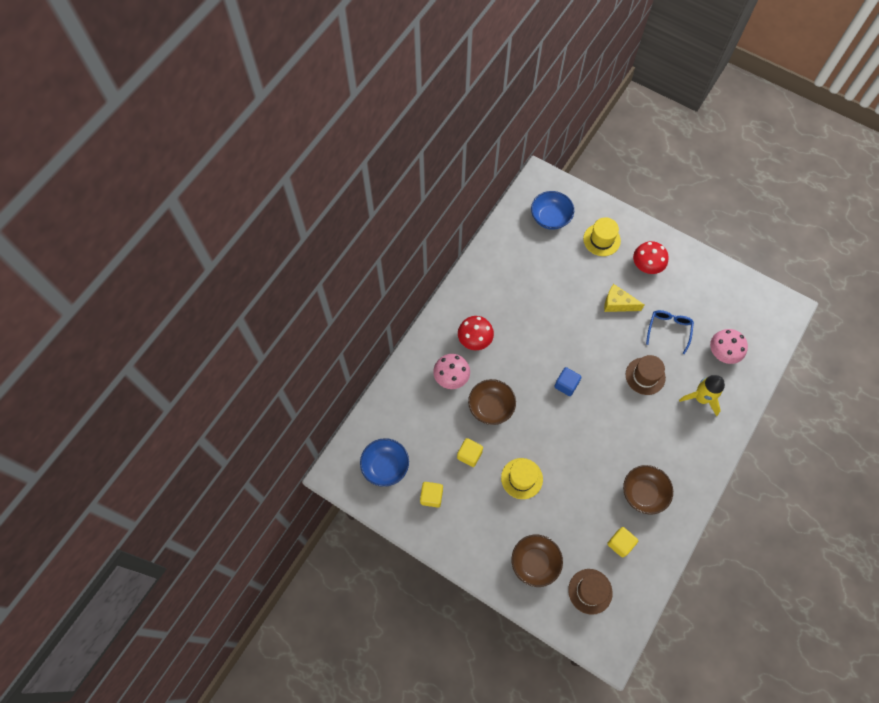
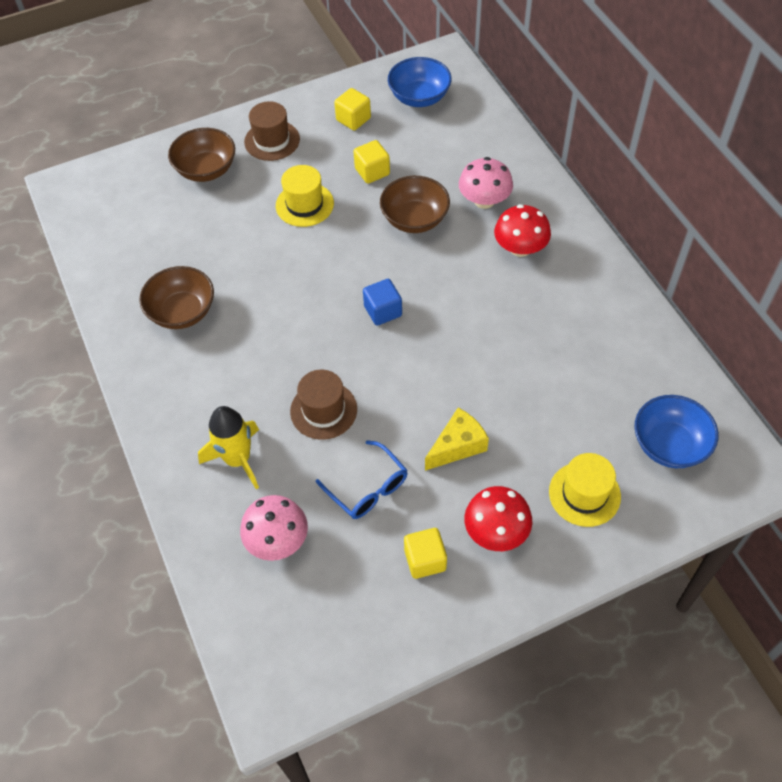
camera: 125 degrees right, 10 degrees down
brown hat [568,569,613,615] -> brown hat moved to [244,101,300,161]
yellow cube [607,527,638,558] -> yellow cube moved to [404,528,447,579]

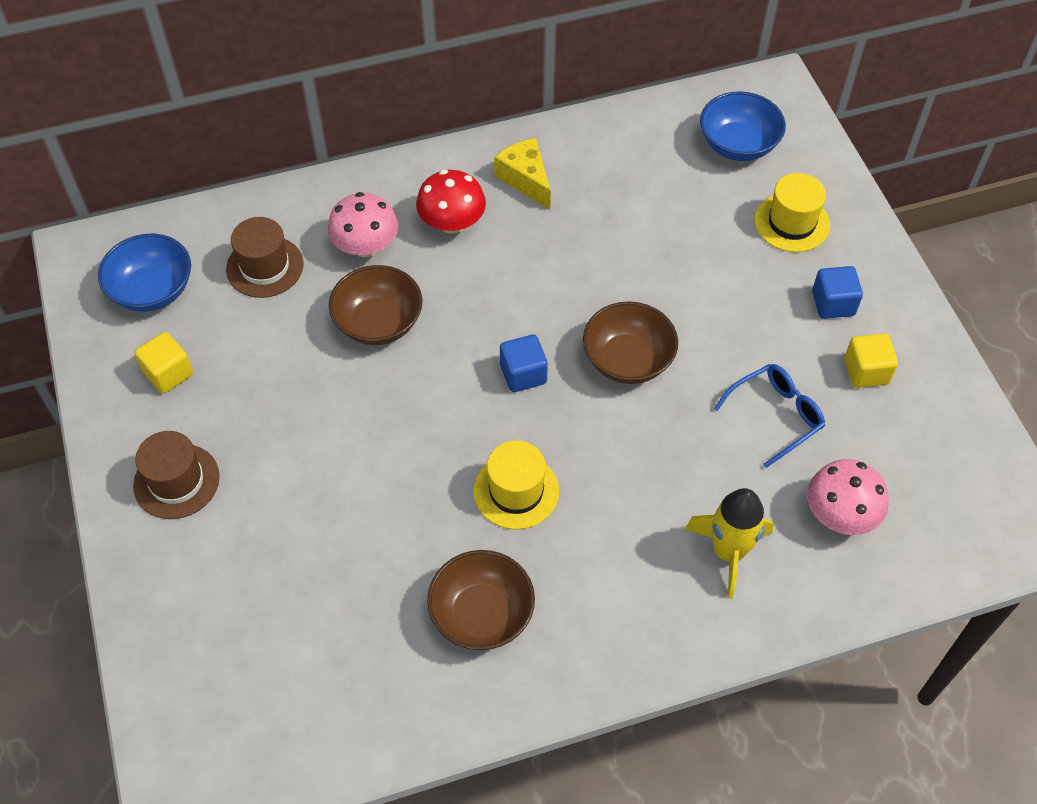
camera: 85 degrees left, 0 degrees up
brown bowl [168,128,235,182] -> brown bowl moved to [583,301,678,384]
yellow hat [276,165,334,227] -> yellow hat moved to [474,441,559,530]
brown hat [290,370,357,440] -> brown hat moved to [226,217,303,298]
yellow cube [353,140,390,184] -> none
yellow cheese [425,408,489,471] -> yellow cheese moved to [494,138,551,210]
red mushroom [464,486,532,551] -> blue cube [812,266,863,319]

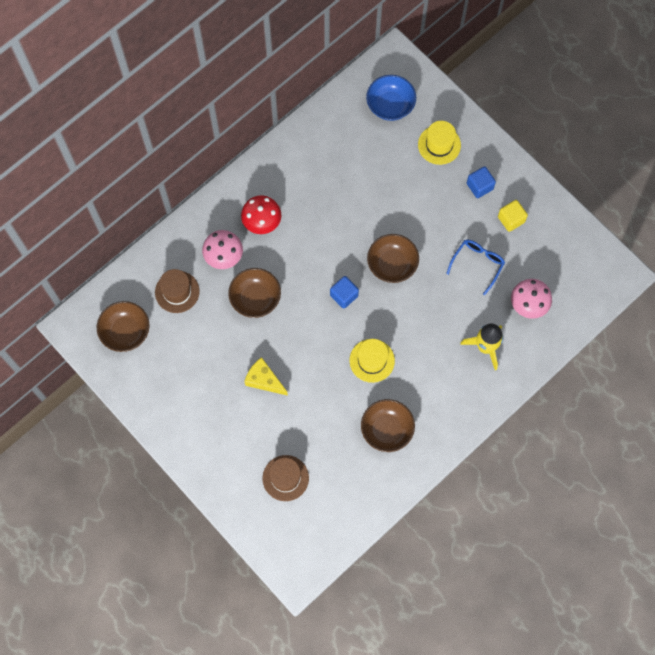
camera: 25 degrees left, 15 degrees up
blue bowl [98,234,191,312] -> brown bowl [97,301,149,352]
brown hat [133,431,220,519] -> brown hat moved to [262,455,309,501]
yellow cube [134,332,193,394] -> none
yellow cheese [494,138,551,210] -> yellow cheese moved to [244,357,288,396]

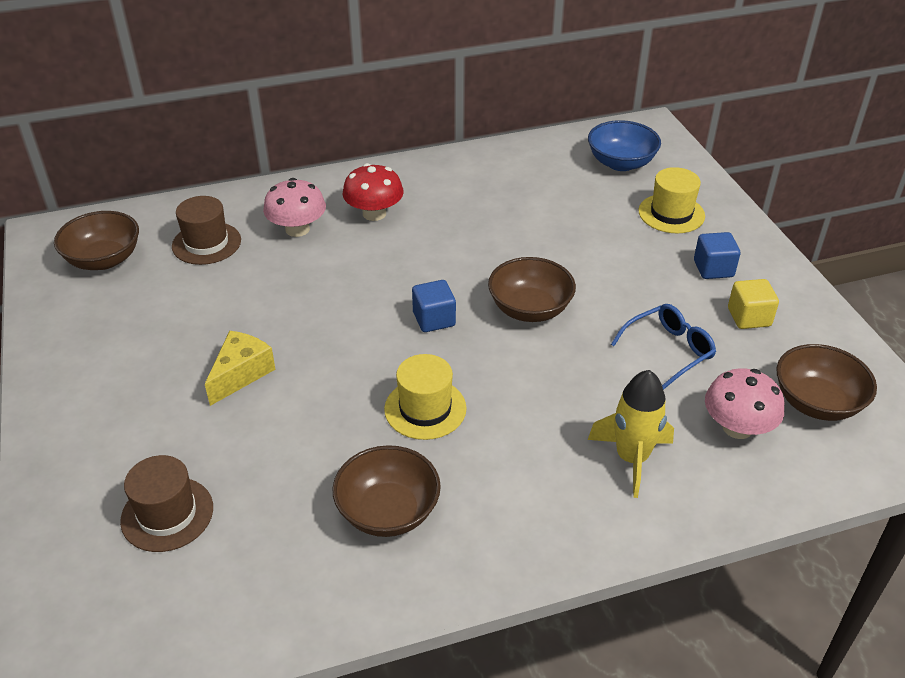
camera: 25 degrees right, 30 degrees down
brown bowl [228,268,281,318] -> brown bowl moved to [776,344,877,421]
yellow cheese [244,357,288,396] -> yellow cheese turned 60 degrees clockwise [205,331,276,406]

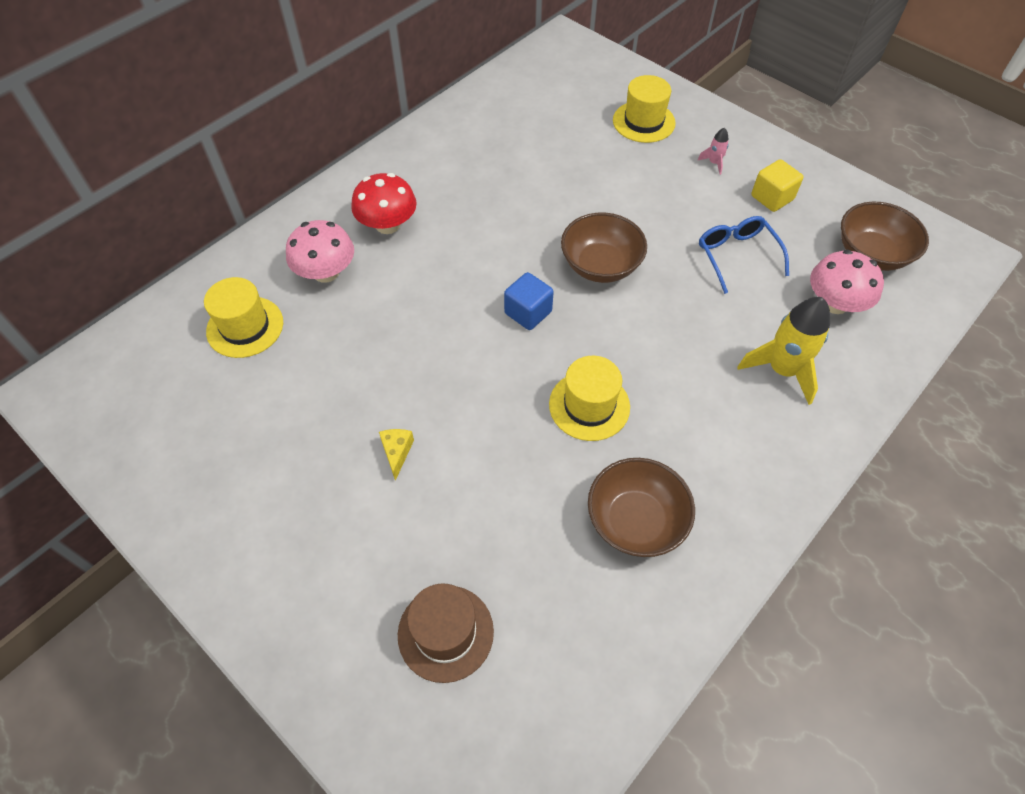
camera: 30 degrees left, 15 degrees up
brown bowl [54,211,139,270] -> none
brown hat [172,196,241,265] -> yellow hat [204,277,283,358]
yellow cheese [205,331,276,406] -> yellow cheese [379,429,414,481], size x0.59
blue bowl [588,120,661,171] -> none
blue glasses [611,304,716,390] -> blue glasses turned 45 degrees counterclockwise [699,216,789,294]
blue cube [694,232,740,279] -> pink rocket [697,128,729,175]

